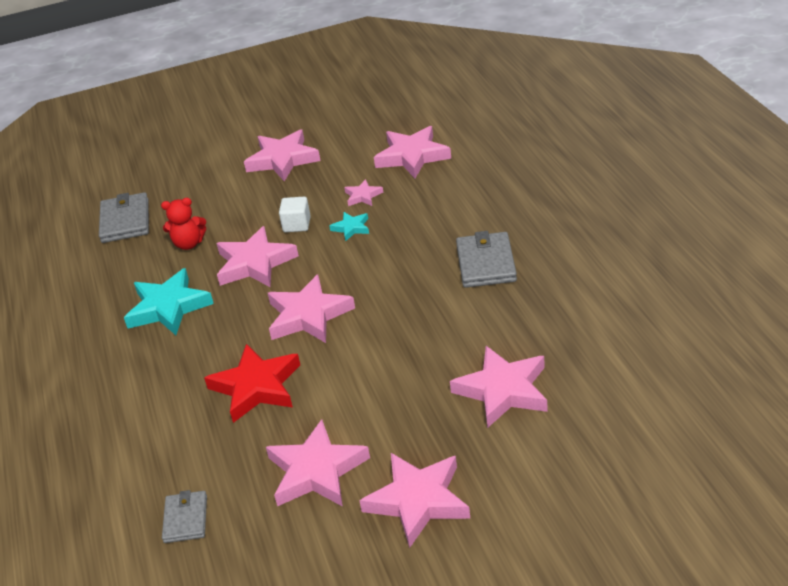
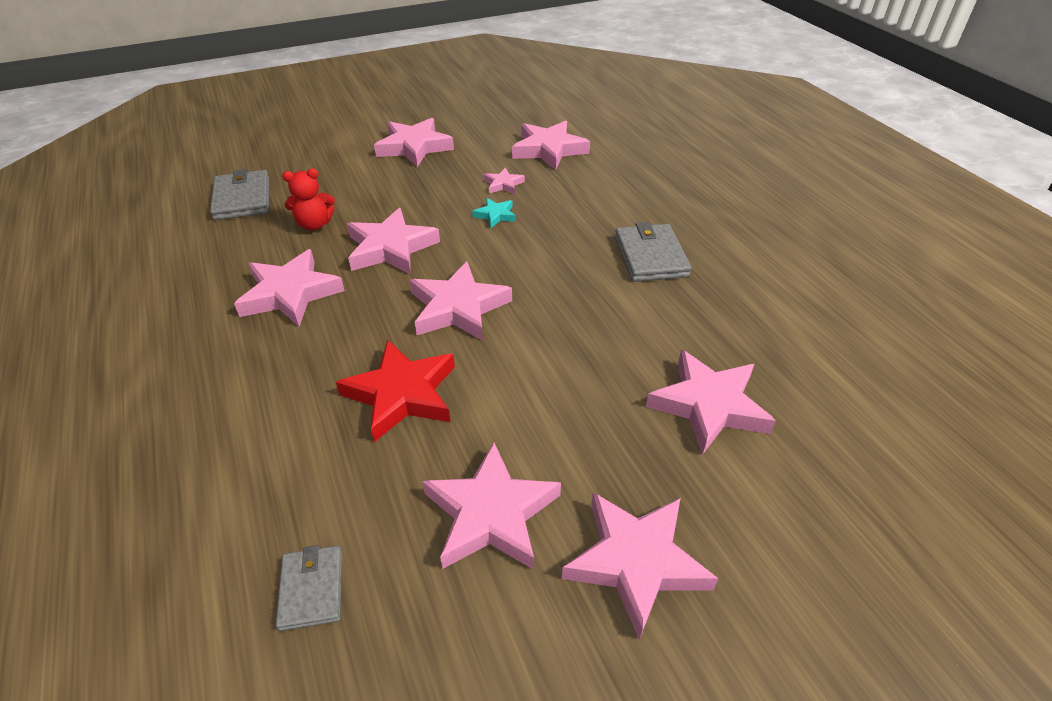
camera: 10 degrees left, 5 degrees up
turquoise star [124,268,214,335] -> pink star [234,249,345,327]
white cube [279,197,311,232] -> none

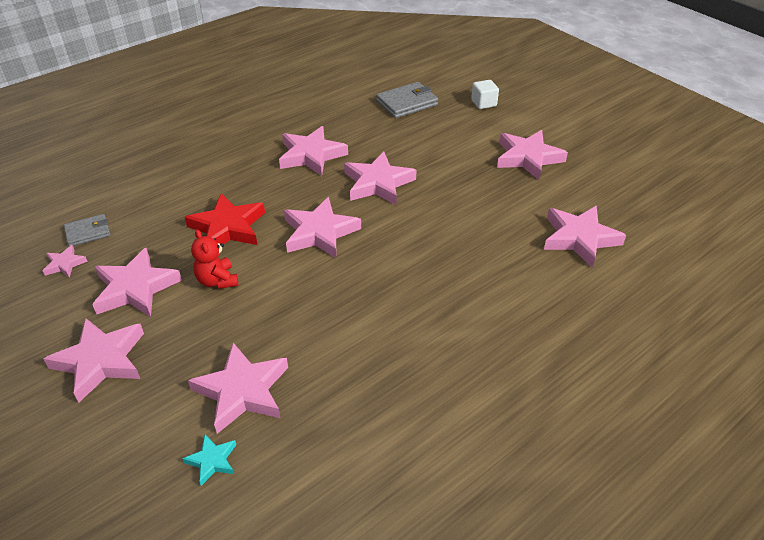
camera: 75 degrees right, 0 degrees up
red teddy bear [282,169,335,231] -> red teddy bear moved to [191,230,238,289]
turquoise star [472,198,516,228] -> turquoise star moved to [182,435,236,486]
pink star [484,168,525,194] -> pink star moved to [42,245,88,278]
grey wallet [615,222,692,282] -> none
none -> white cube [471,80,499,109]

